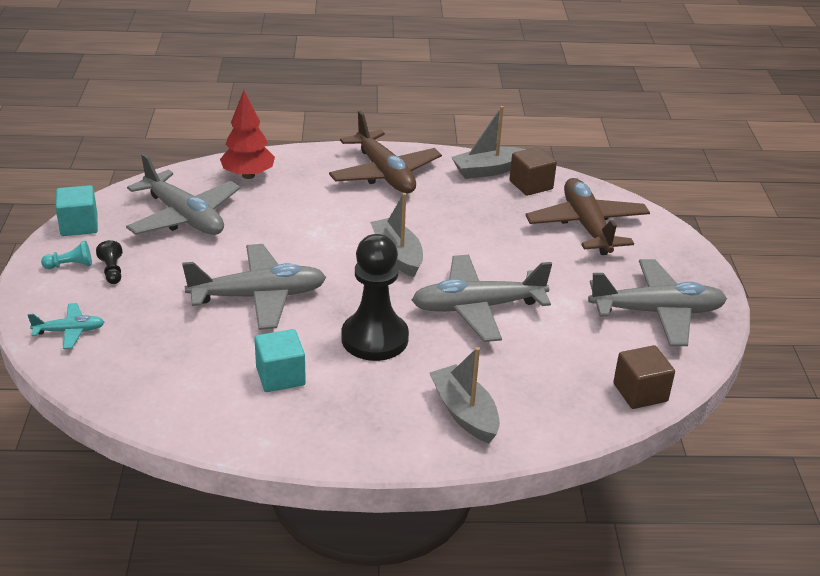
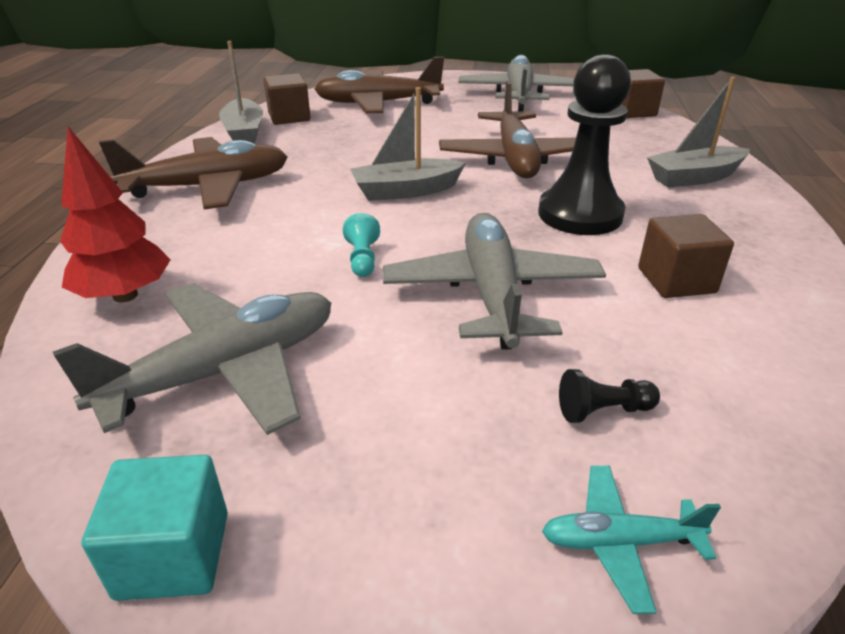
camera: 80 degrees left, 0 degrees up
turquoise plane [28,303,104,349] -> turquoise plane turned 90 degrees counterclockwise [542,466,721,614]
turquoise pawn [41,241,92,269] -> turquoise pawn moved to [343,213,380,277]
black pawn [96,240,122,284] -> black pawn moved to [559,369,660,423]
turquoise cube [254,329,306,392] -> brown cube [638,214,734,298]
grey plane [412,255,552,342] -> brown plane [439,81,576,179]

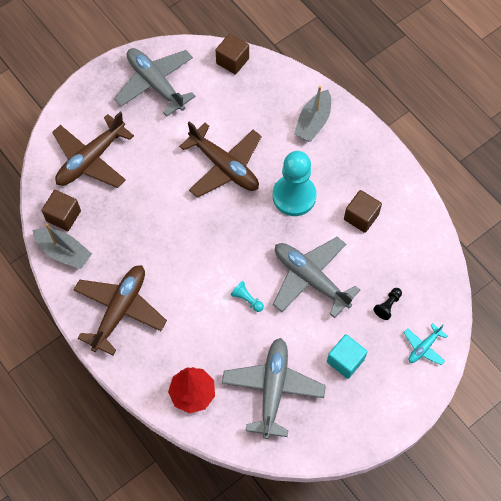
camera: 45 degrees left, 30 degrees up
turquoise cube [82,455,228,601] -> turquoise cube moved to [327,334,368,379]
grey boat [350,87,466,201] -> none
black pawn [538,54,631,235] -> turquoise pawn [273,151,317,216]

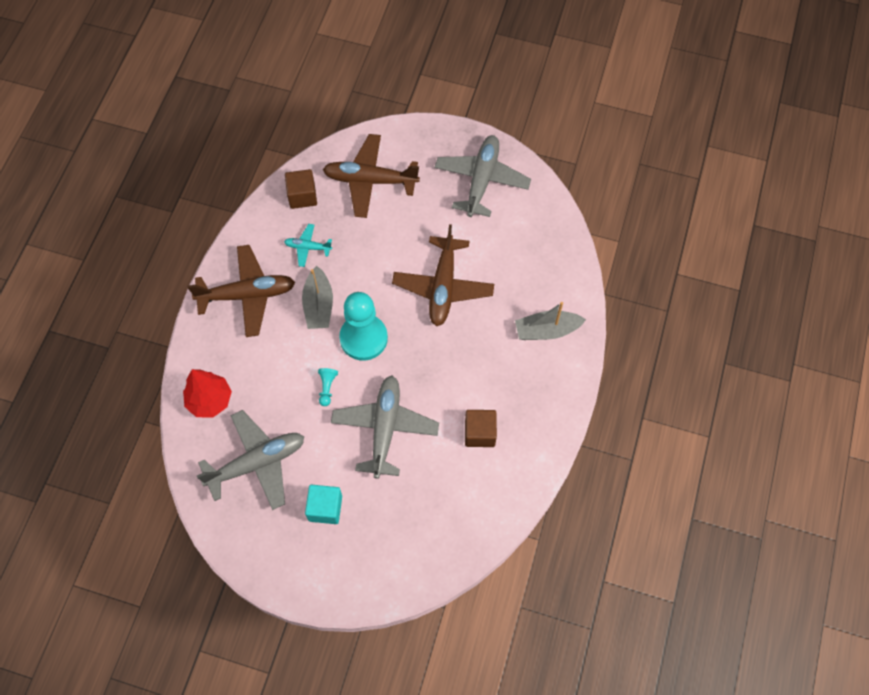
camera: 55 degrees right, 0 degrees up
grey boat [33,223,92,269] -> grey boat moved to [302,266,333,329]
brown cube [215,33,249,74] -> none
turquoise pawn [273,151,317,216] -> turquoise pawn moved to [339,292,388,361]
black pawn [373,288,402,320] -> none
turquoise plane [403,323,447,365] -> turquoise plane moved to [284,224,332,267]

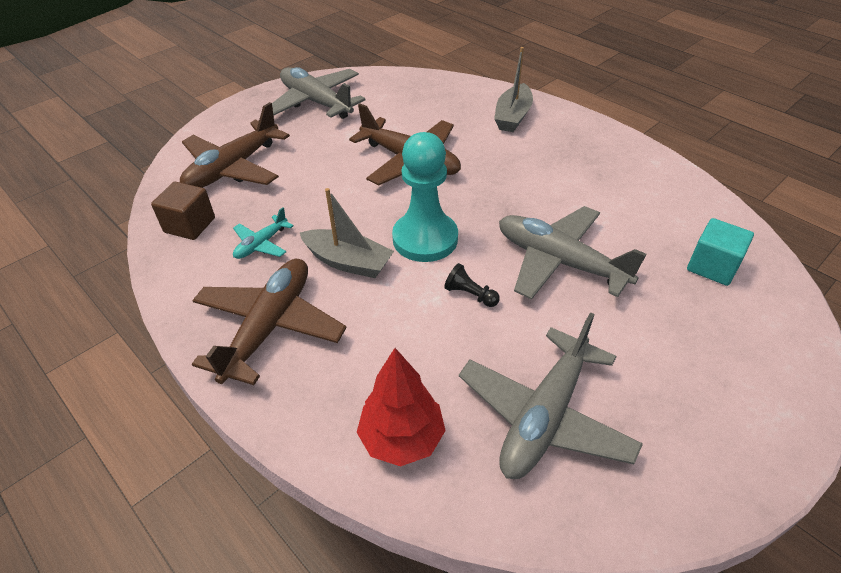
camera: 60 degrees left, 20 degrees down
grey plane [197,410,304,510] -> grey plane turned 150 degrees counterclockwise [459,312,643,479]
turquoise cube [305,485,342,524] -> turquoise cube moved to [687,218,754,286]
turquoise pawn [318,368,338,406] -> black pawn [444,263,500,307]
brown cube [465,410,497,447] -> none

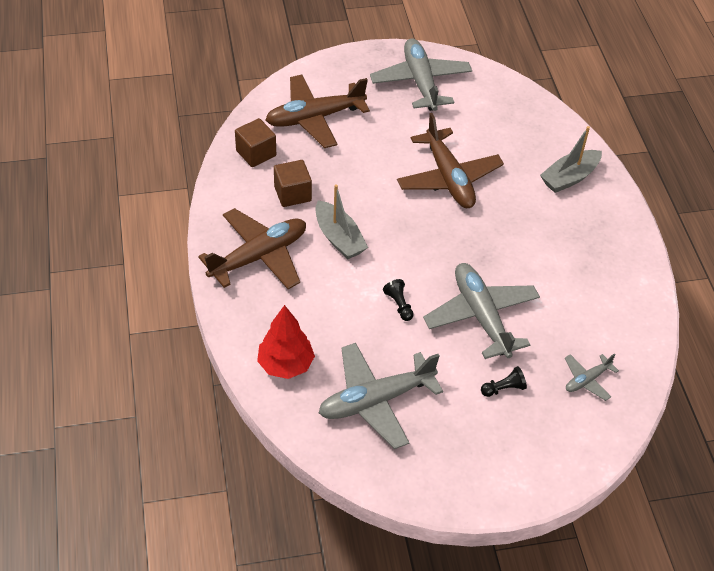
camera: 30 degrees right, 5 degrees up
turquoise plane [233,207,294,259] -> brown cube [274,160,312,207]
turquoise pawn [392,132,458,262] -> none
turquoise cube [687,218,754,286] -> grey plane [565,353,619,401]
none -> black pawn [481,366,527,397]

